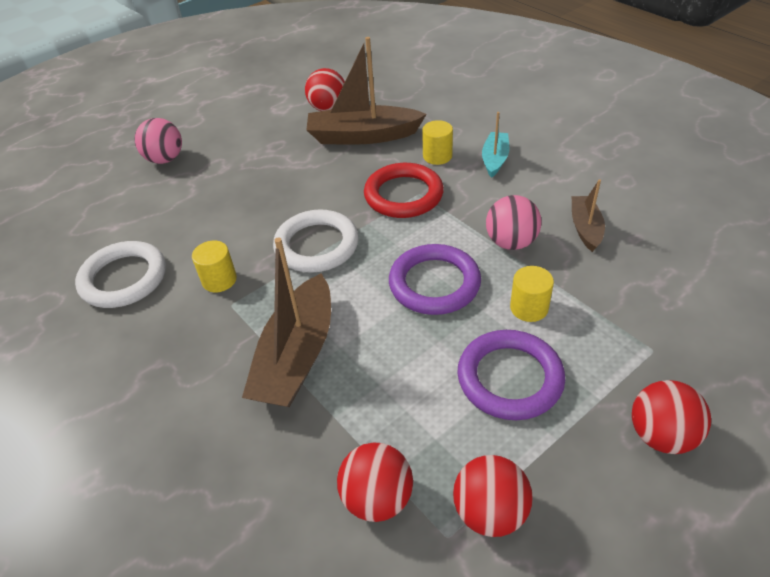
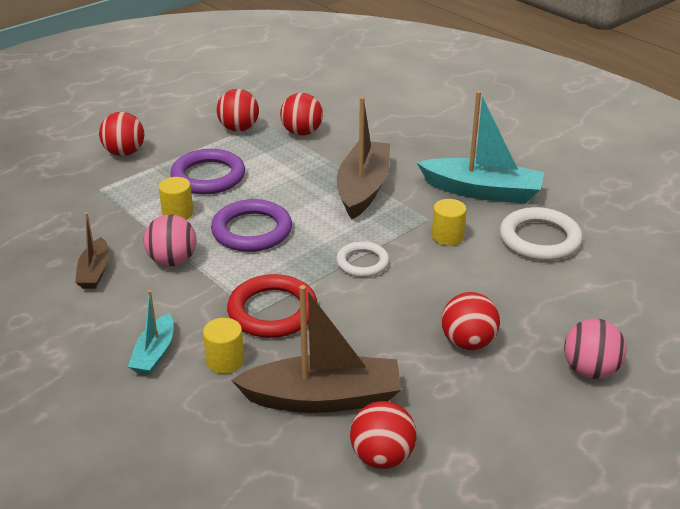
camera: 175 degrees right, 10 degrees down
white ring [273,209,359,273] -> white ring [336,241,389,277], size x0.63
none -> turquoise boat [417,91,544,204]
none -> red ball [442,292,500,350]

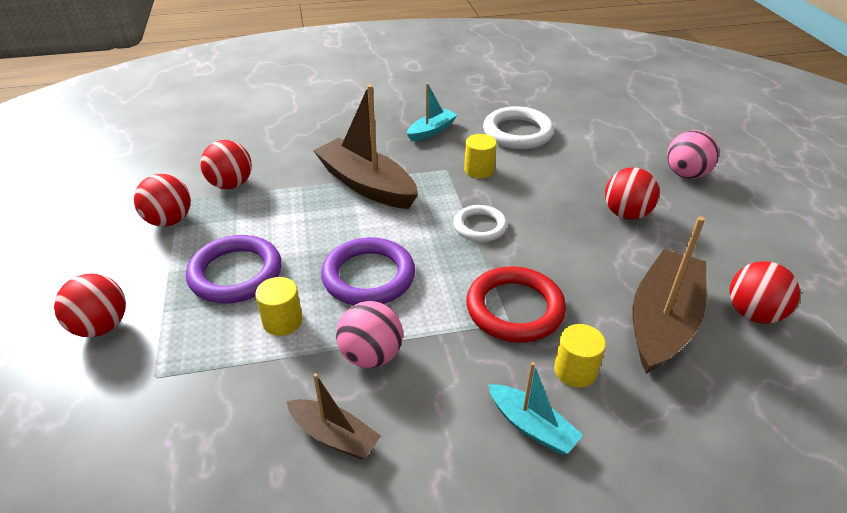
camera: 60 degrees left, 5 degrees up
turquoise boat [417,91,544,204] -> turquoise boat [407,83,457,141], size x0.54

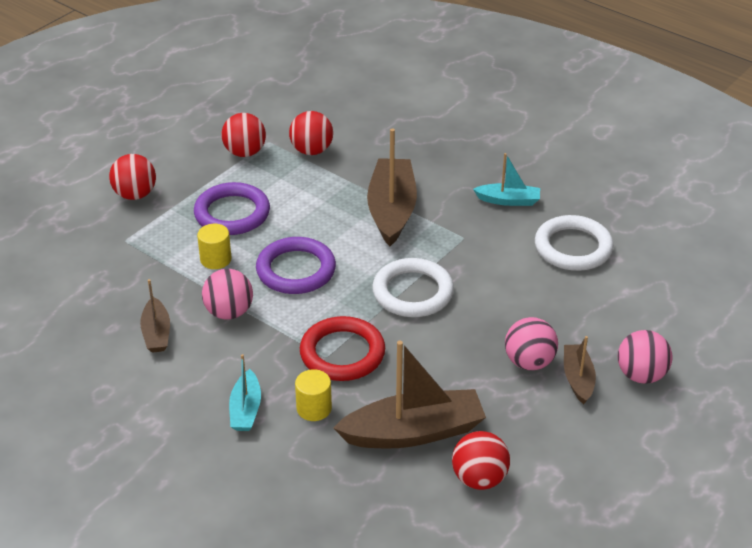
camera: 50 degrees right, 0 degrees up
white ring [454,205,508,242] -> white ring [372,258,454,317], size x1.59
yellow cylinder [464,134,497,178] -> none
red ball [605,167,660,220] -> pink ball [505,317,558,370]
none -> brown boat [564,336,596,405]

